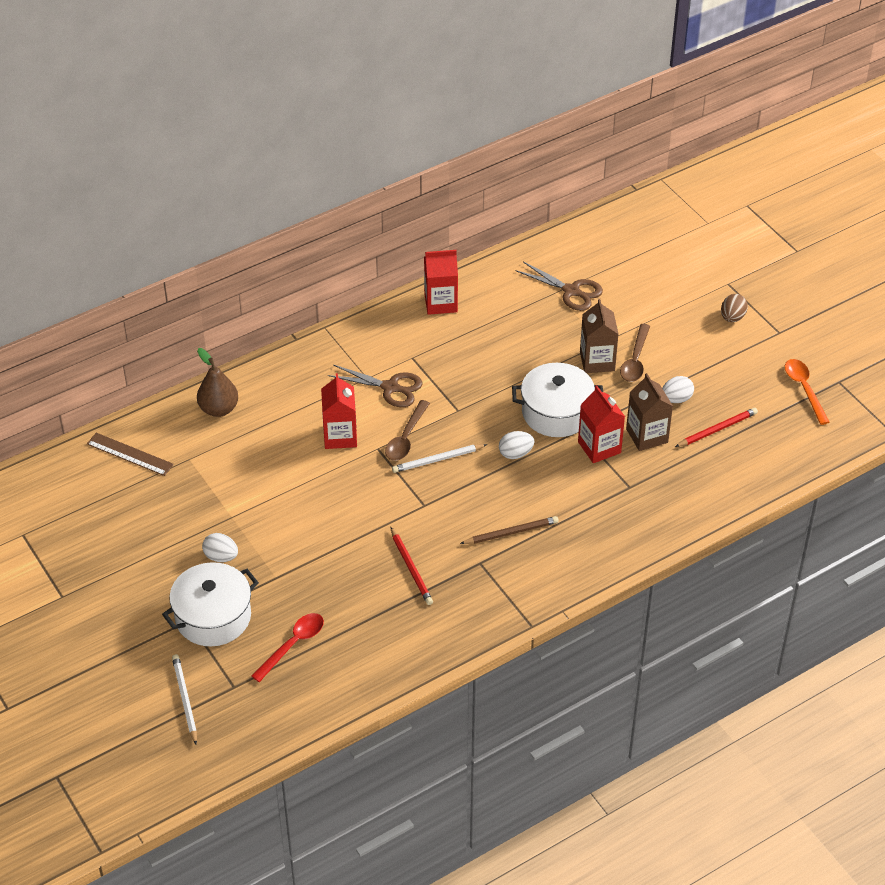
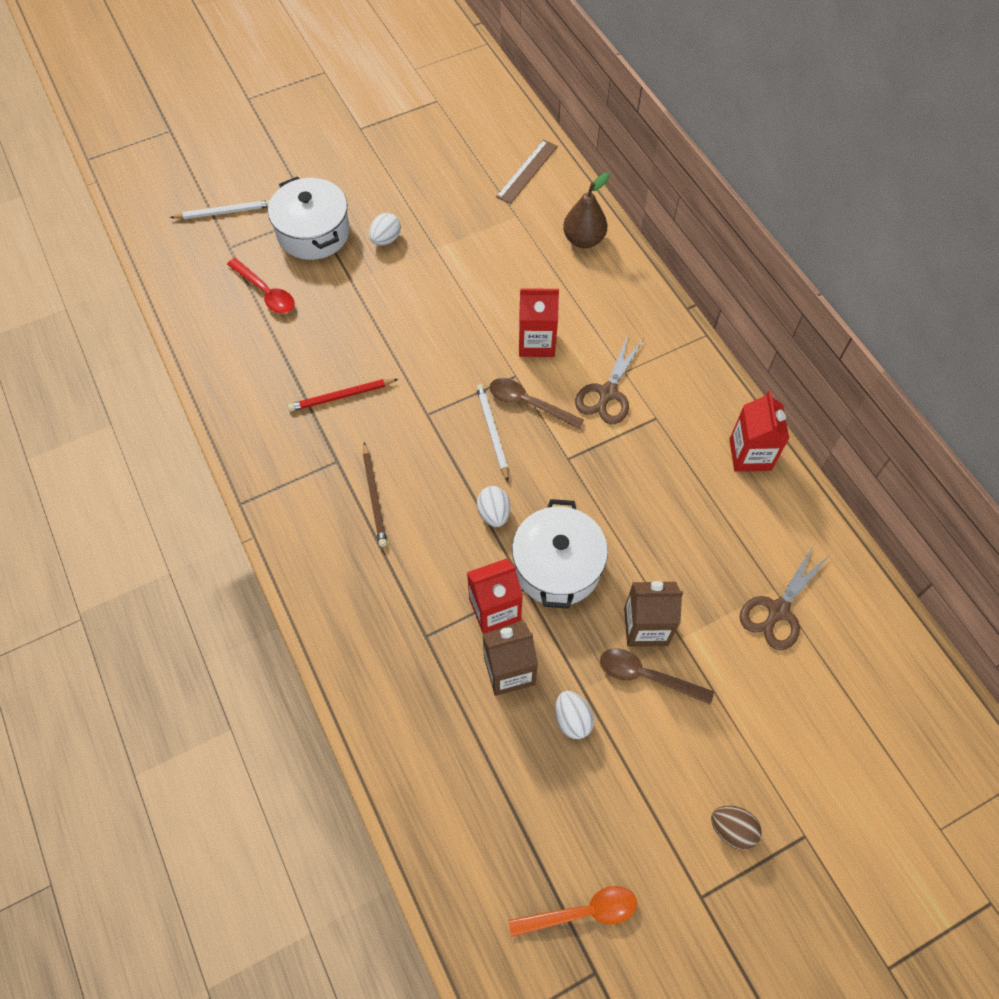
camera: 95 degrees right, 15 degrees up
red pencil [675,408,758,447] -> none

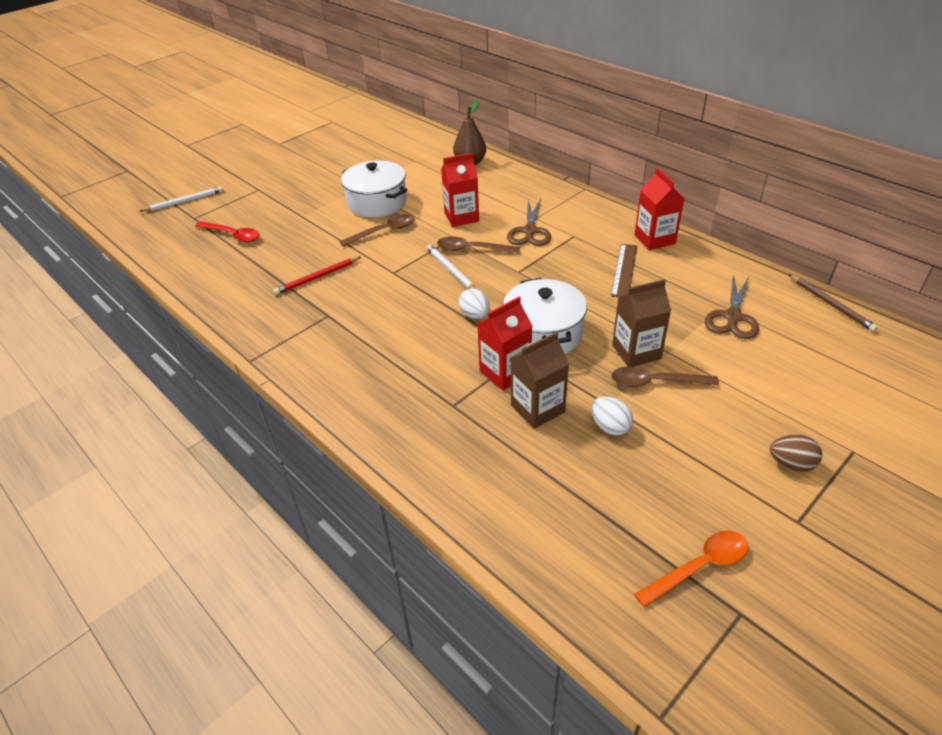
camera: 15 degrees left, 20 degrees down
white pot [268,176,350,260] -> white pot moved to [341,161,407,218]
brown pencil [363,442,387,547] -> brown pencil moved to [788,274,878,332]
white egg [369,213,401,246] -> none
brown ruler [496,140,558,204] -> brown ruler moved to [611,244,637,297]
none -> brown spoon [339,214,415,246]

